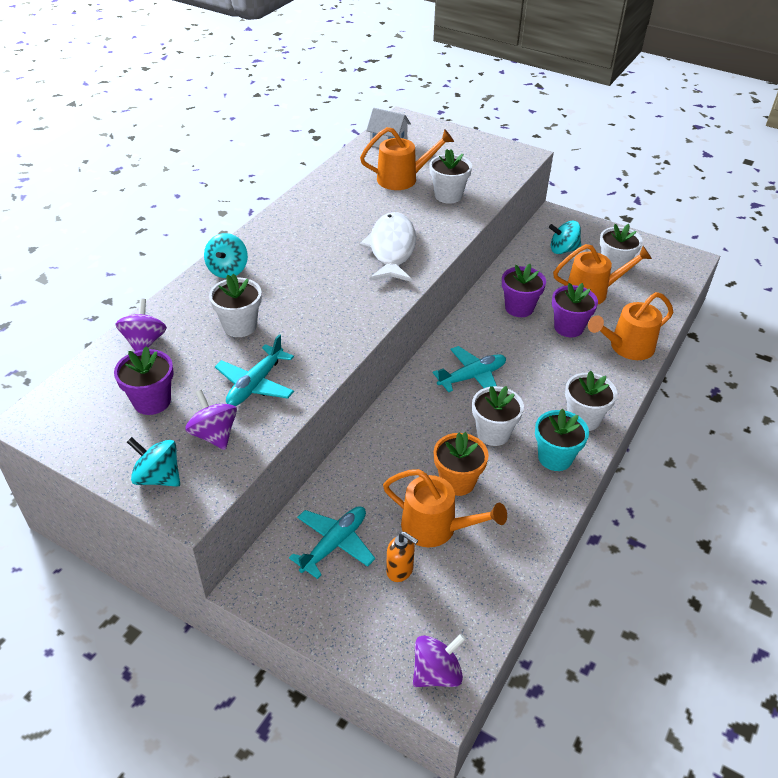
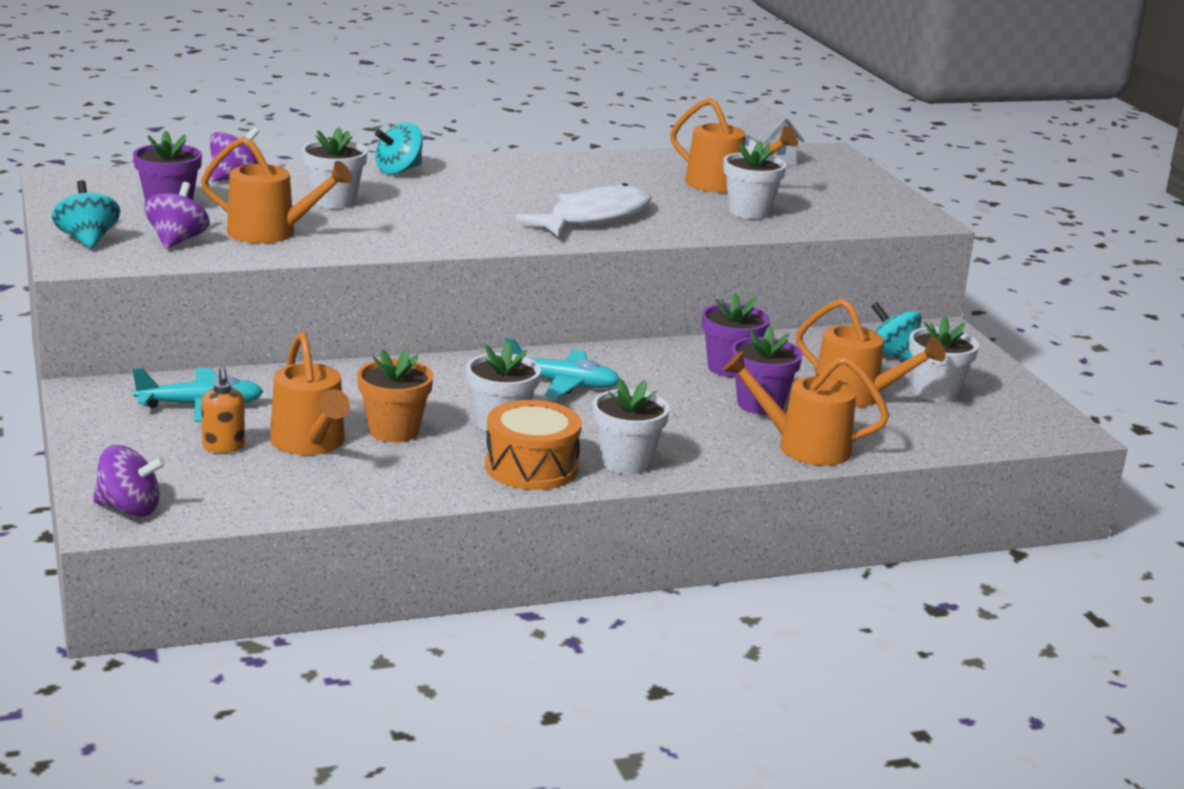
camera: 40 degrees right, 20 degrees down
turquoise plane [215,334,294,406] -> orange watering can [201,137,353,243]
turquoise flower pot [535,409,589,471] -> orange drum [485,400,582,490]

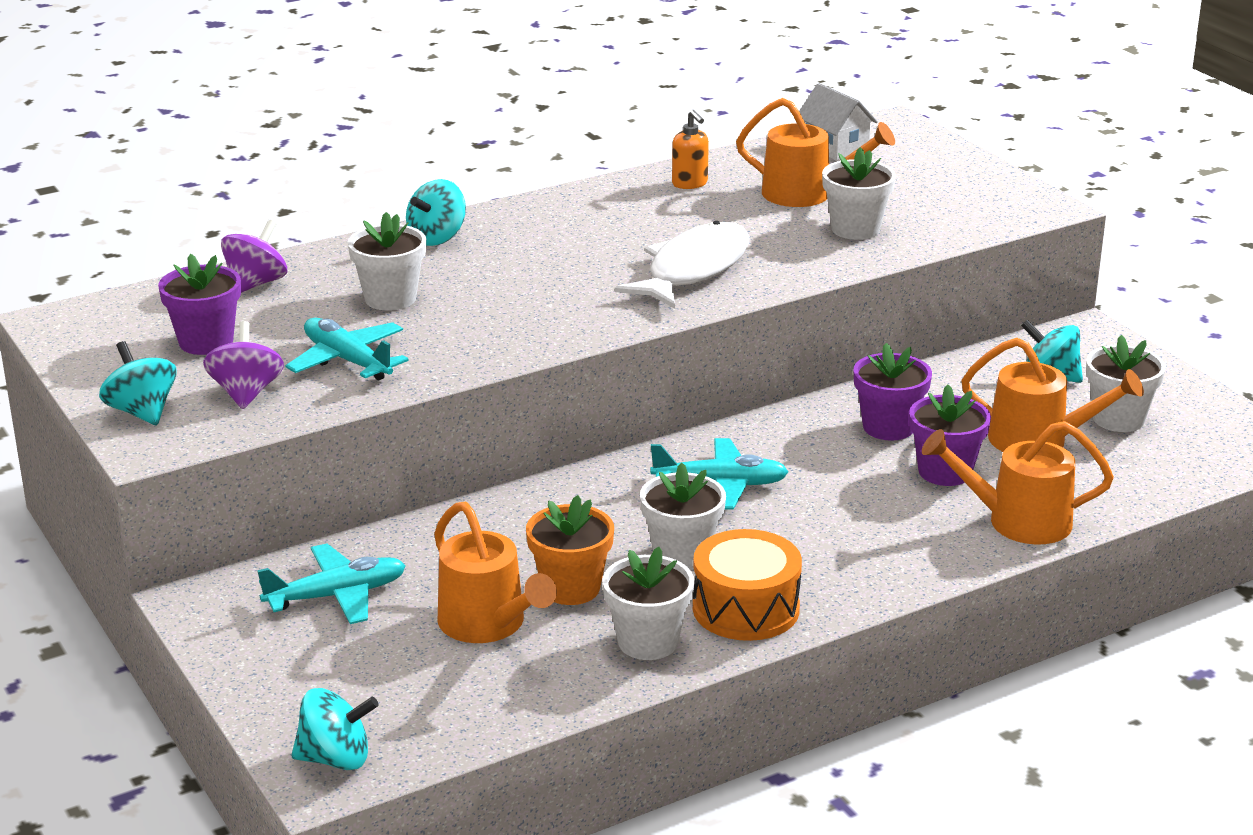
camera: 10 degrees left, 5 degrees up
purple spinning top [93,445,166,517] -> turquoise spinning top [291,688,379,770]
orange watering can [201,137,353,243] -> turquoise plane [285,318,409,380]
orange soap dispenser [201,367,245,453] -> orange soap dispenser moved to [672,110,709,189]
white flower pot [593,379,670,474] -> white flower pot moved to [603,547,694,660]

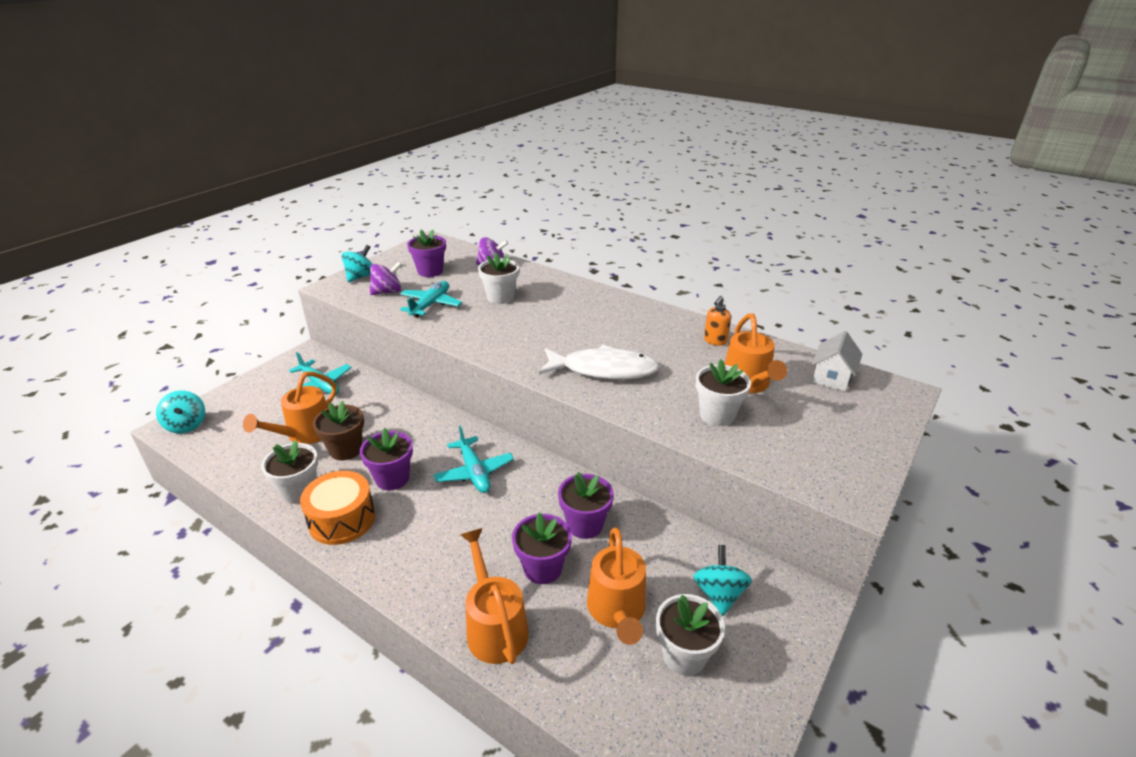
camera: 65 degrees right, 5 degrees up
turquoise spinning top [406,179,466,246] -> none
orange flower pot [526,495,614,605] -> brown flower pot [313,401,364,461]
white flower pot [640,462,726,570] -> purple flower pot [360,428,413,490]

